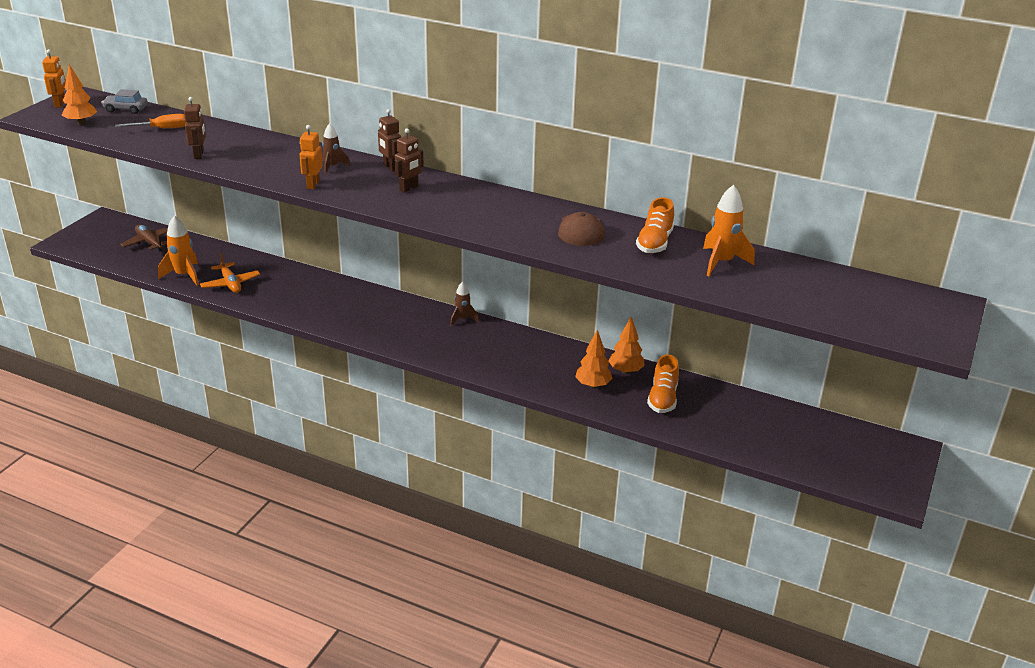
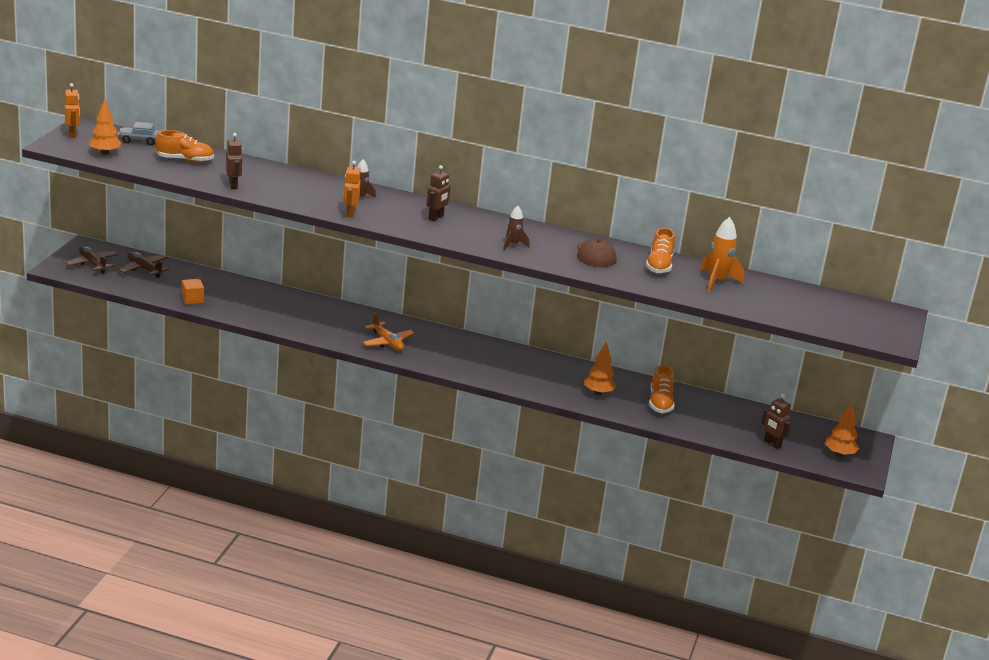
camera: 10 degrees left, 5 degrees down
orange screwdriver [115,114,186,128] -> orange shoe [155,130,214,162]
orange rocket [158,215,199,286] -> orange cube [181,279,204,305]
orange plane [200,253,260,293] -> orange plane moved to [362,313,415,351]
brown robot [378,109,401,172] -> brown robot moved to [762,394,791,449]
brown rocket [450,281,479,326] -> brown rocket moved to [503,206,529,250]
orange tree [609,317,645,374] -> orange tree moved to [825,403,859,457]
none -> brown plane [65,246,119,274]

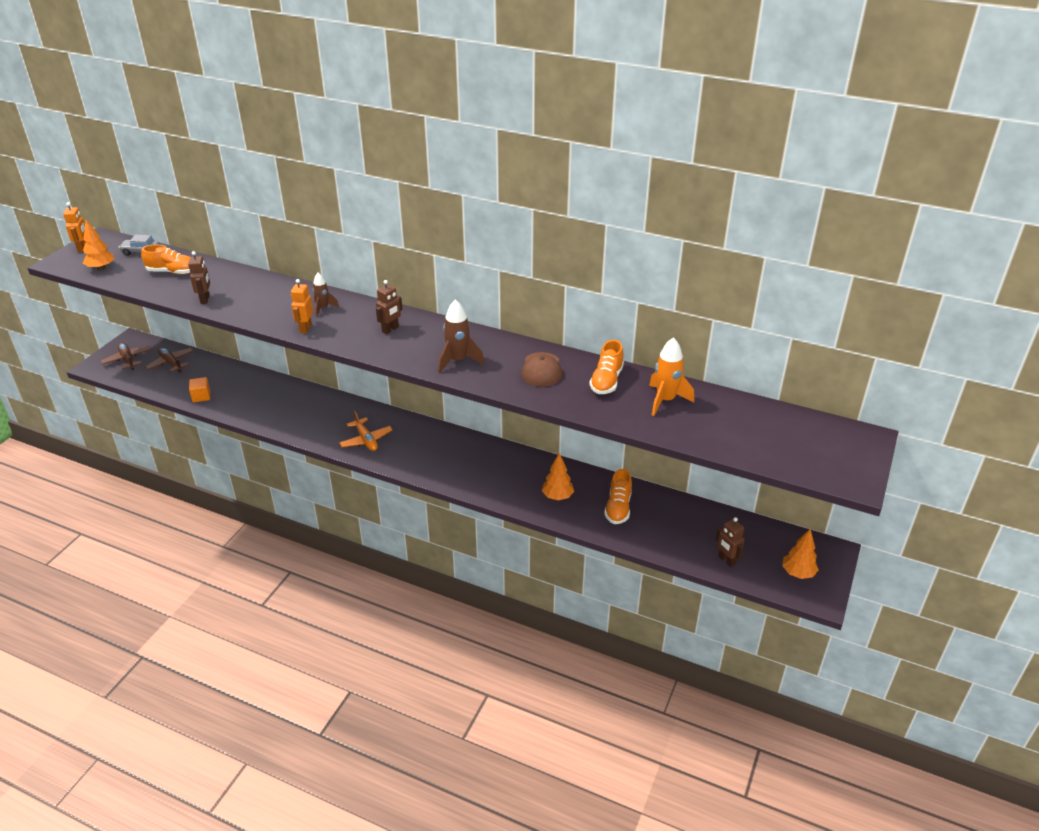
camera: 10 degrees right, 10 degrees up
brown rocket [503,206,529,250] -> brown rocket [438,299,485,373], size x1.60

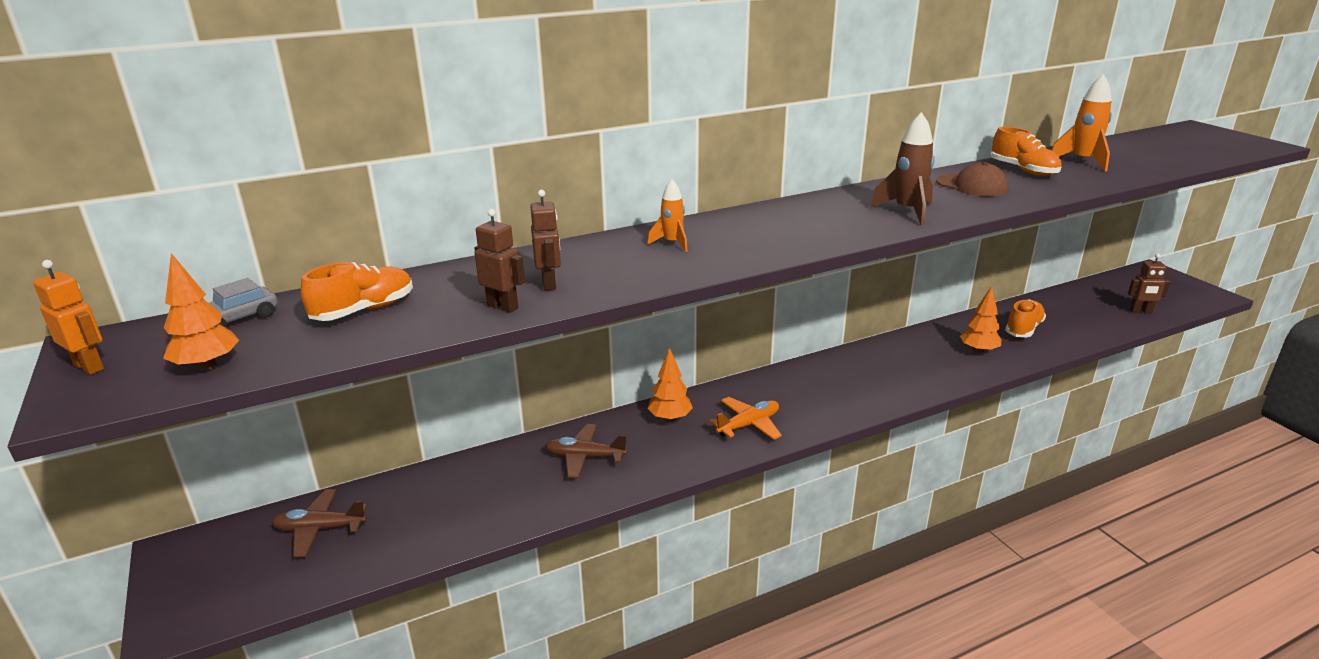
camera: 50 degrees left, 10 degrees down
brown plane [101,343,152,370] -> brown plane moved to [545,424,627,478]
orange cube [189,377,210,402] -> none
orange robot [291,279,313,334] -> none
brown rocket [313,273,339,317] -> orange rocket [647,179,687,252]
orange plane [339,411,393,451] -> orange plane turned 45 degrees counterclockwise [709,397,782,440]
brown robot [376,280,402,334] -> brown robot moved to [530,190,561,290]
orange shoe [604,469,632,524] -> orange shoe turned 105 degrees counterclockwise [1005,300,1046,337]
orange tree [782,528,819,579] -> orange tree moved to [648,348,693,422]

